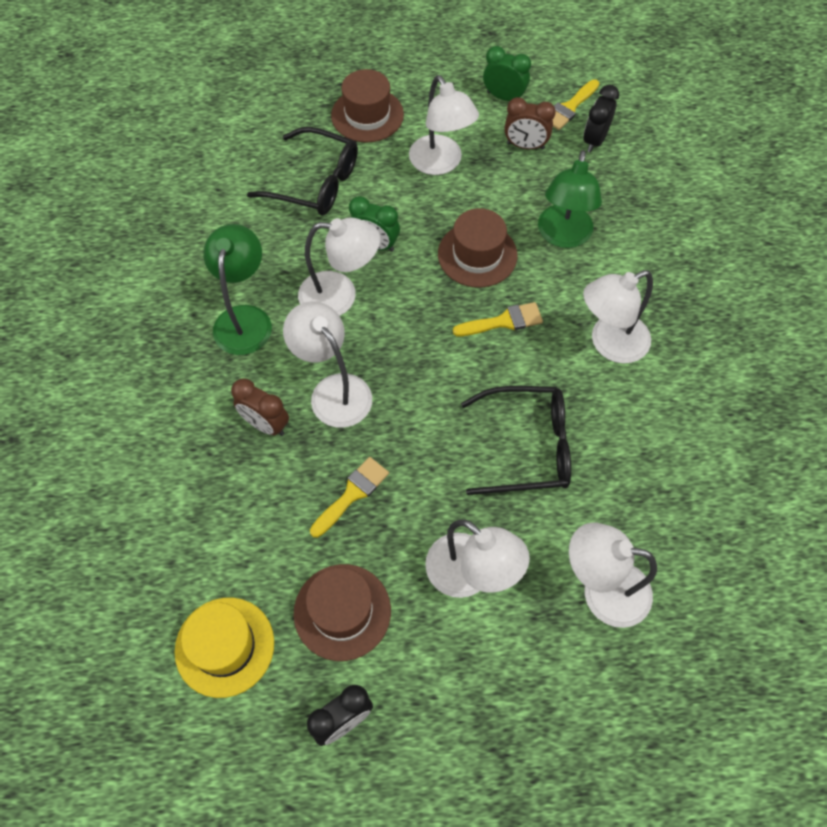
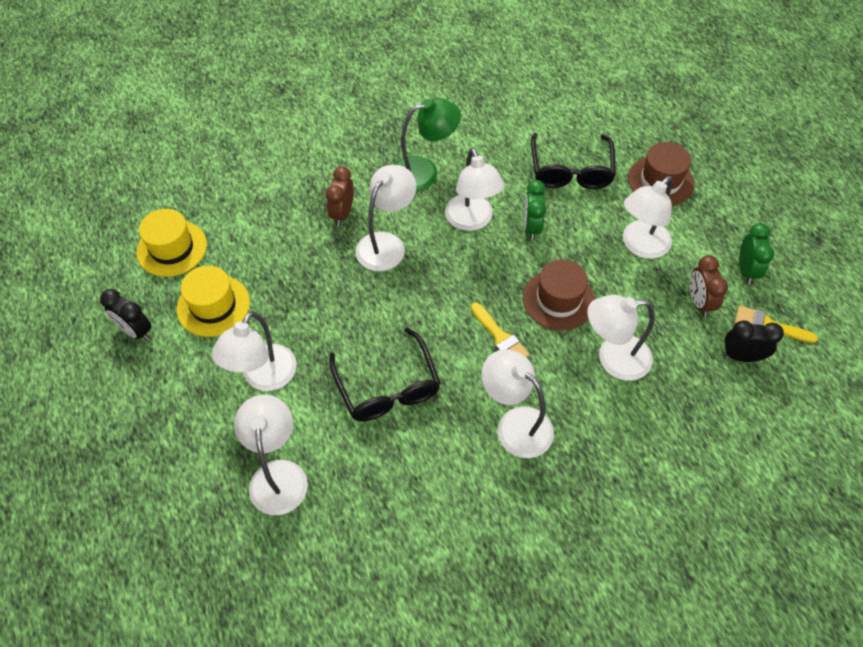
camera: 70 degrees right, 5 degrees down
brown hat [293,564,391,661] -> yellow hat [177,266,250,337]
yellow brush [310,457,389,538] -> none
green lamp [538,150,602,248] -> white lamp [587,295,655,381]

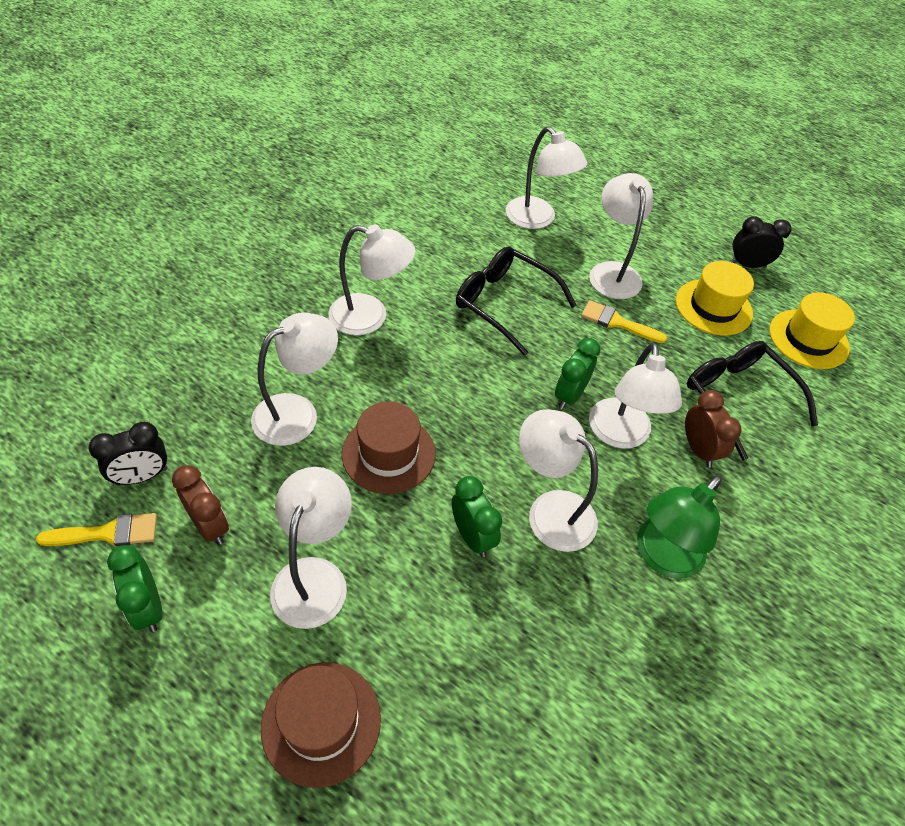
camera: 145 degrees right, 5 degrees down
yellow brush [471,302,529,357] -> yellow brush moved to [581,300,667,343]
black glasses [531,133,616,189] -> black glasses moved to [687,341,818,461]
none -> green clock [555,338,601,410]

